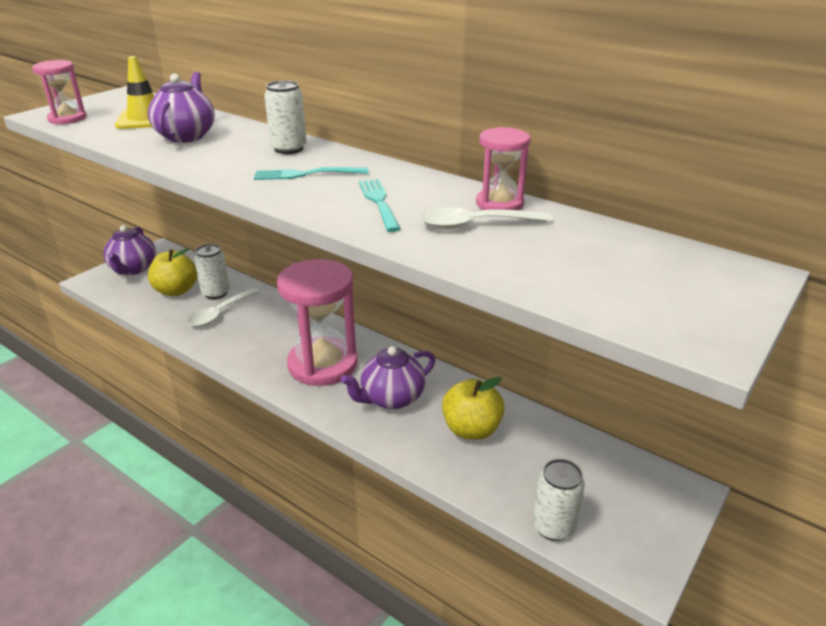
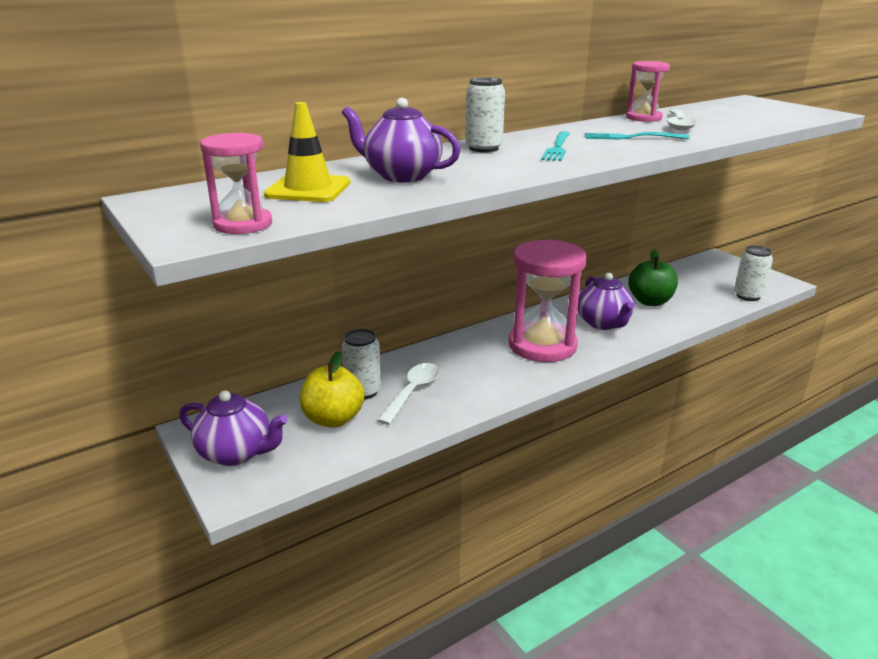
camera: 70 degrees left, 5 degrees down
white spoon [187,288,259,327] -> white spoon turned 120 degrees counterclockwise [377,363,440,425]
yellow apple [442,377,505,440] -> green apple [628,250,678,306]

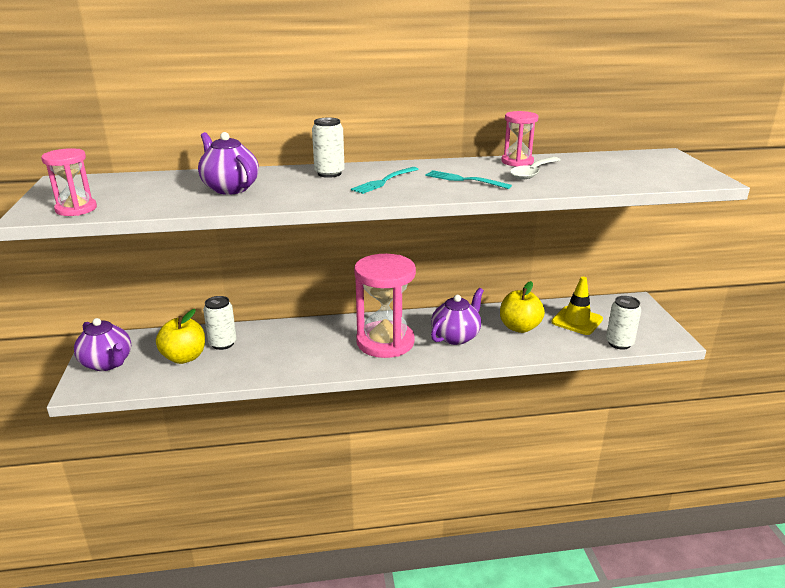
camera: 25 degrees right, 0 degrees up
yellow traffic cone [264,102,350,202] -> yellow traffic cone moved to [551,277,603,335]
white spoon [377,363,440,425] -> none
purple teapot [578,273,634,330] -> purple teapot turned 150 degrees counterclockwise [431,288,484,345]
green apple [628,250,678,306] -> yellow apple [500,281,545,333]

